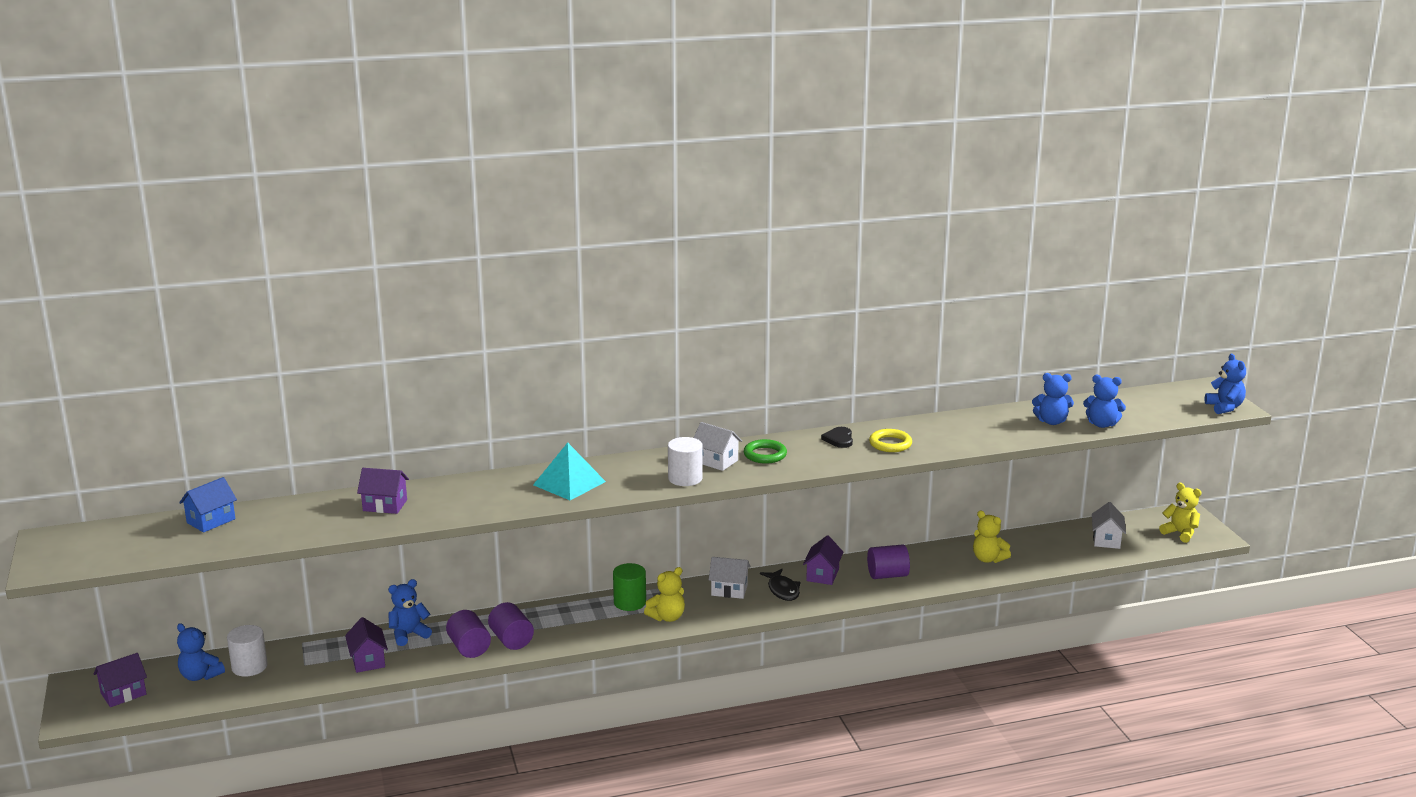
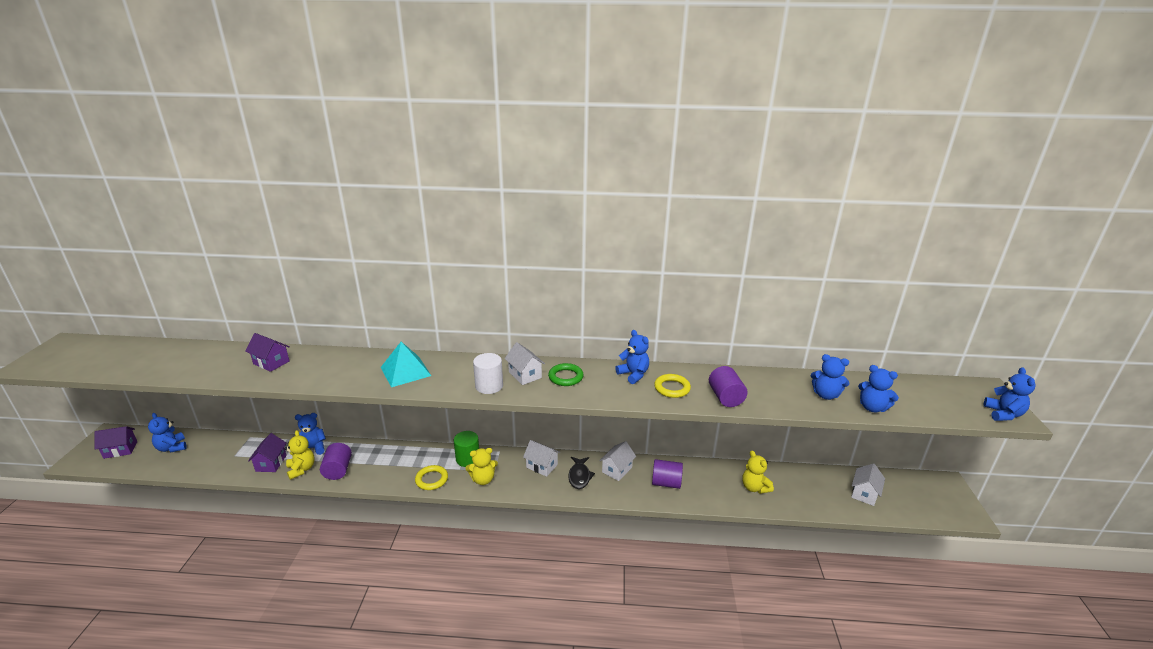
camera: 20 degrees right, 5 degrees up
blue house [179,477,237,533] -> none
white cylinder [227,625,268,677] -> none
purple cylinder [488,602,534,650] -> purple cylinder moved to [709,366,748,407]
purple house [803,535,844,585] -> white house [599,441,636,481]
black heart [821,427,853,448] -> blue teddy bear [615,330,649,384]
yellow teddy bear [1159,483,1202,543] -> yellow teddy bear moved to [285,430,315,480]
none -> yellow ring [415,465,448,490]

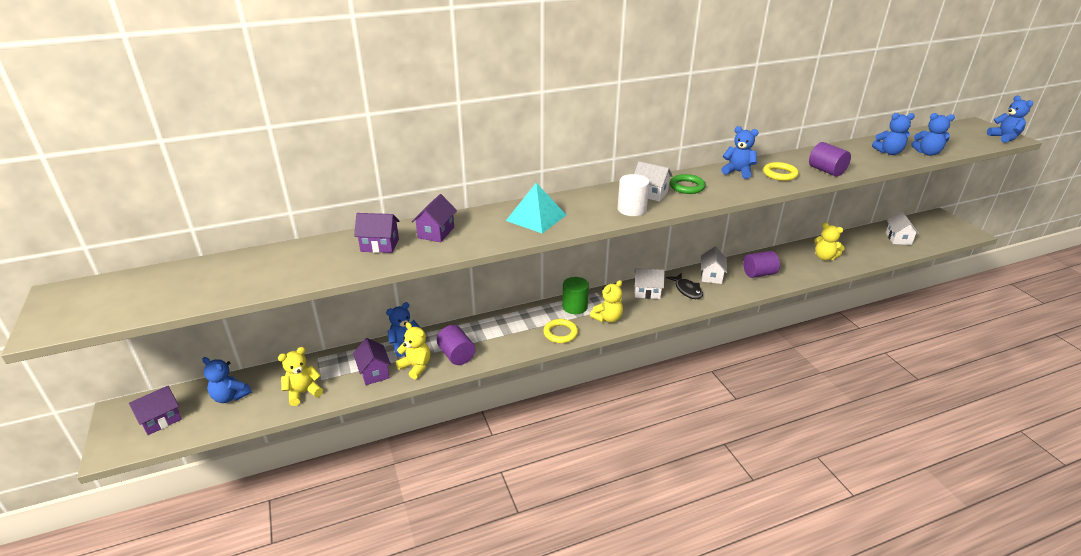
camera: 25 degrees left, 5 degrees up
none -> yellow teddy bear [278,347,323,406]
none -> purple house [412,194,457,242]

